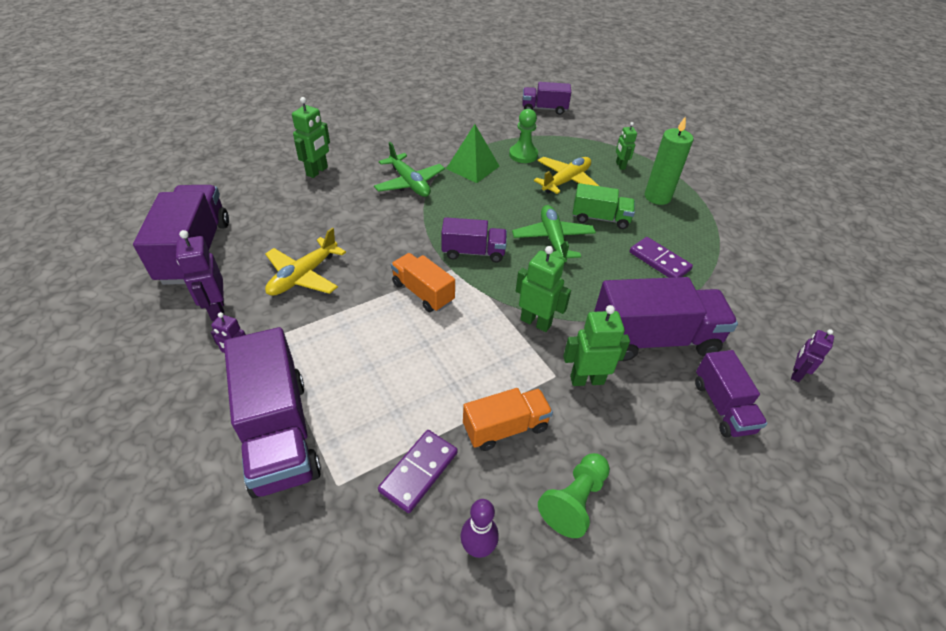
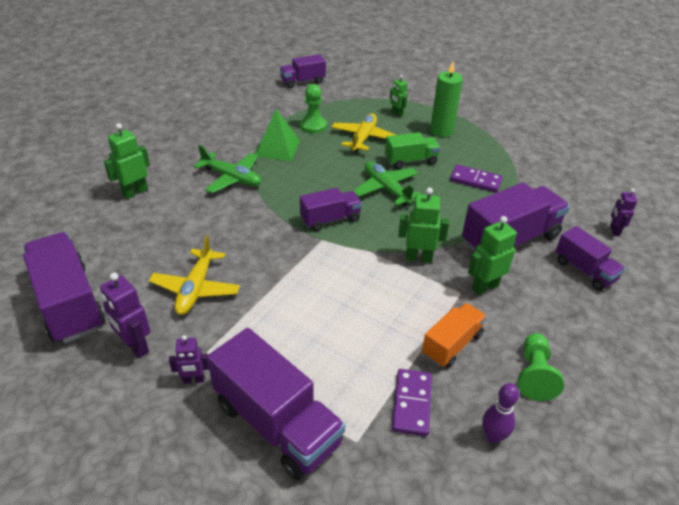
camera: 25 degrees left, 5 degrees down
green robot [292,97,330,178] -> green robot turned 135 degrees counterclockwise [104,123,150,199]
orange truck [391,253,455,312] -> none

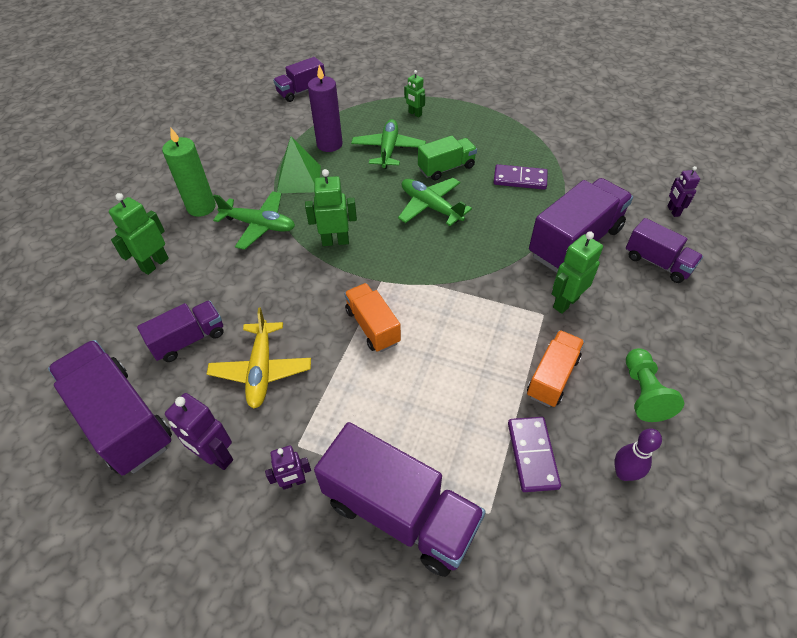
camera: 10 degrees left, 10 degrees up
green pawn [300,84,327,133] -> purple candle [308,65,343,152]
purple truck [300,188,362,231] -> purple truck moved to [137,300,224,362]
yellow plane [332,113,395,153] -> green plane [351,119,426,169]
green robot [398,187,449,263] -> green robot moved to [305,169,357,246]
green candle [430,61,463,137] -> green candle moved to [162,127,216,217]
none -> orange truck [344,283,401,352]

